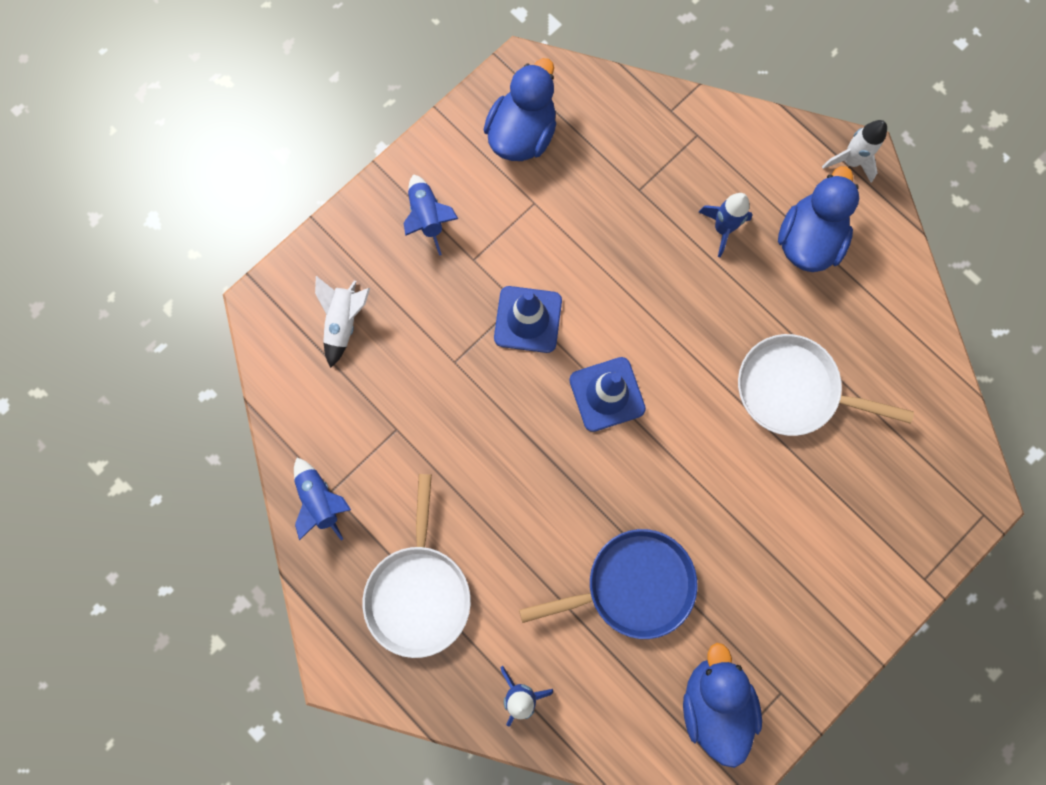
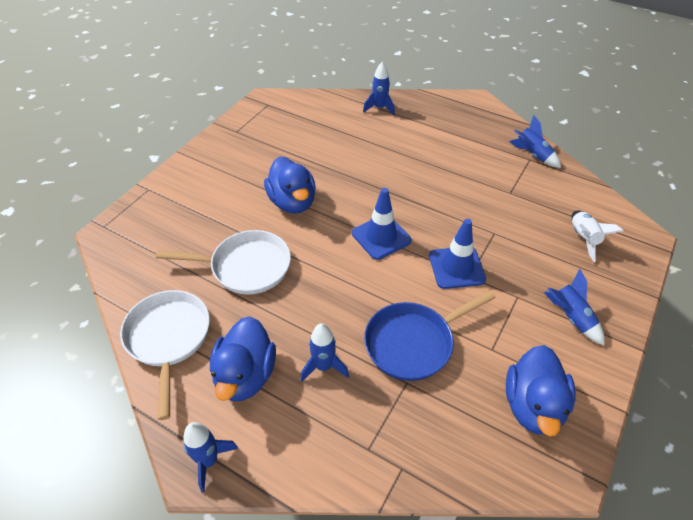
camera: 165 degrees right, 30 degrees down
white pan [363,474,471,658] -> white pan moved to [120,290,210,420]
blue pan [519,529,698,639] -> blue pan moved to [364,290,496,381]
blue duck [683,643,762,768] -> blue duck moved to [264,156,316,214]
white rocket [822,120,887,182] -> blue rocket [183,422,238,493]

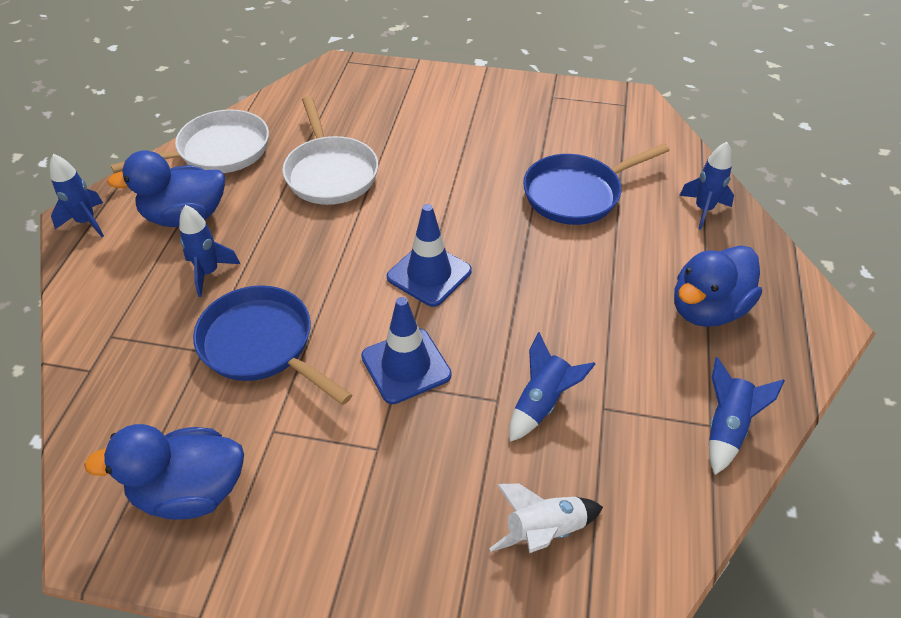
camera: 70 degrees right, 0 degrees up
blue duck [264,156,316,214] -> blue duck moved to [674,245,762,327]
blue rocket [544,269,604,345] -> blue rocket moved to [509,332,595,442]
none -> blue pan [523,143,670,225]

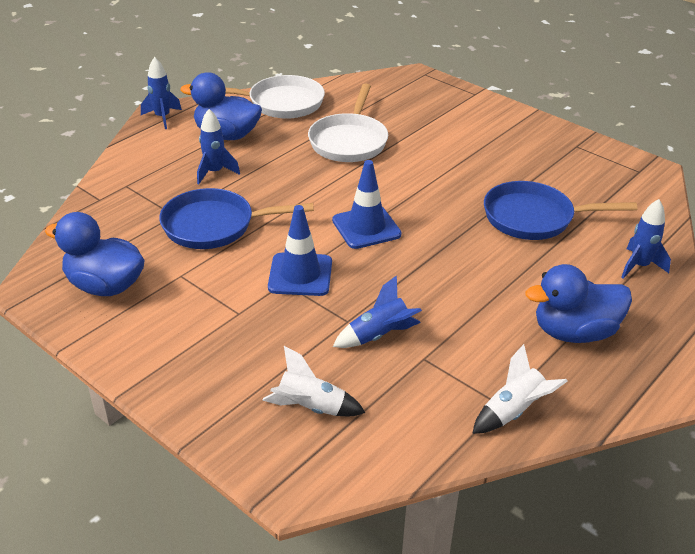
camera: 30 degrees right, 10 degrees down
blue pan [193,285,352,405] -> blue pan turned 75 degrees counterclockwise [159,188,314,249]
blue rocket [709,357,785,475] -> white rocket [472,344,568,434]

